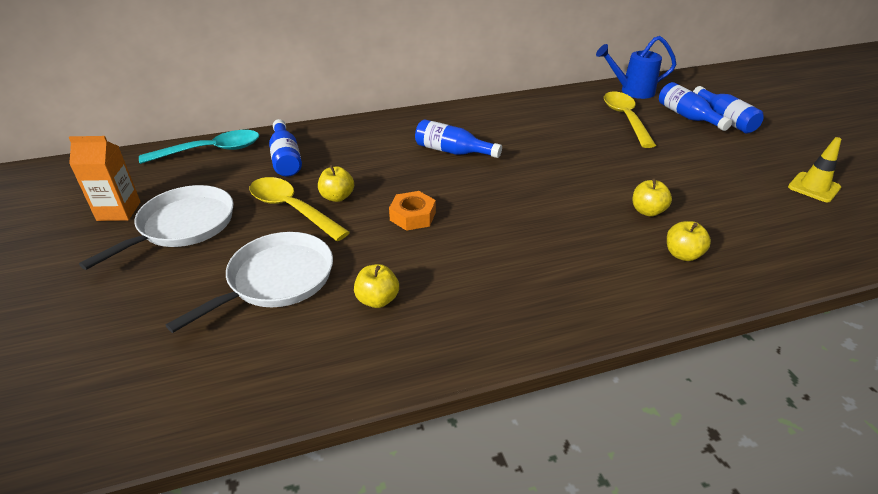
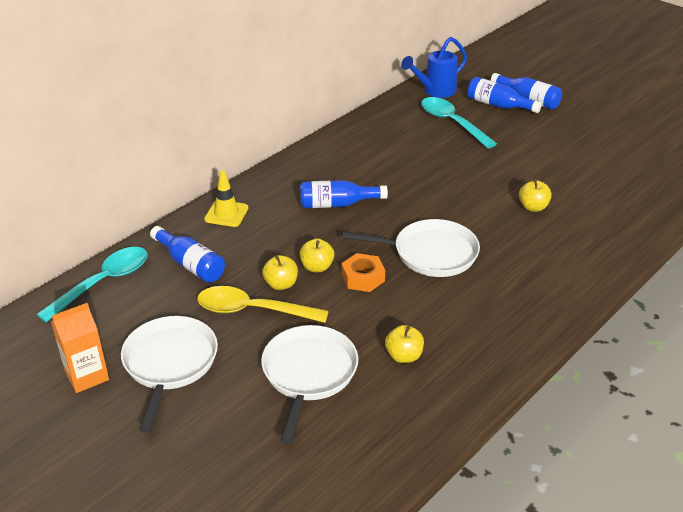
camera: 30 degrees left, 0 degrees up
yellow spoon [604,91,656,148] -> turquoise spoon [421,97,497,149]
yellow apple [667,221,711,261] -> yellow apple moved to [300,238,335,272]
yellow traffic cone [788,137,841,202] -> yellow traffic cone moved to [204,170,249,227]
none -> white pan [342,219,480,277]

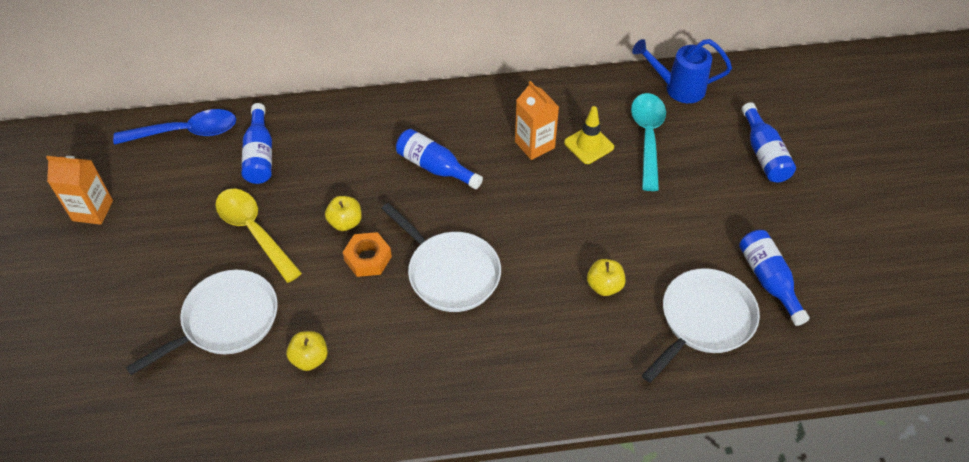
camera: 40 degrees right, 15 degrees up
turquoise spoon [36,247,148,323] -> blue spoon [113,109,236,145]
white pan [121,316,218,433] -> white pan moved to [642,268,760,383]
yellow traffic cone [204,170,249,227] -> yellow traffic cone moved to [564,106,614,164]
yellow apple [262,255,298,290] -> none
blue bottle [467,77,542,113] -> blue bottle moved to [739,230,810,326]
none -> orange carton [515,81,559,160]

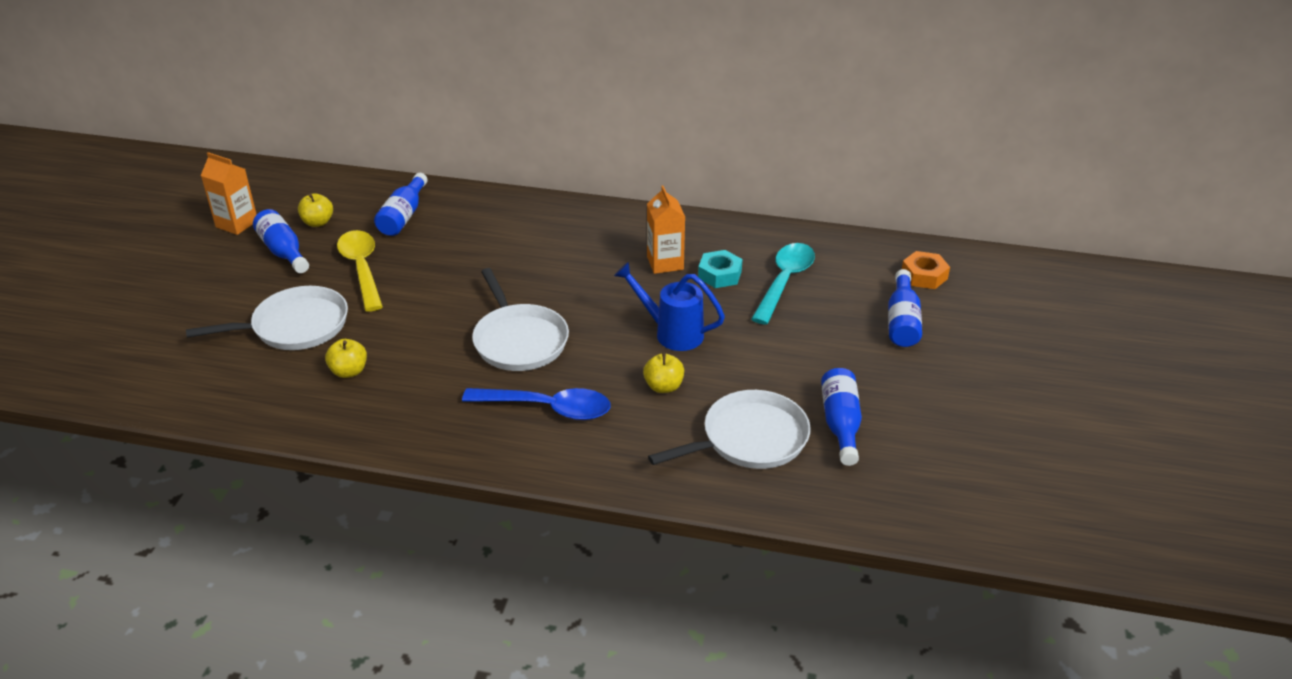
camera: 20 degrees right, 15 degrees down
blue spoon [113,109,236,145] -> blue spoon moved to [462,388,611,420]
yellow apple [325,196,362,231] -> yellow apple moved to [298,193,333,227]
orange nut [343,232,392,277] -> orange nut moved to [902,251,950,289]
blue bottle [396,129,483,189] -> blue bottle moved to [253,209,309,273]
yellow traffic cone [564,106,614,164] -> turquoise nut [698,250,742,288]
blue watering can [632,39,732,103] -> blue watering can moved to [614,262,725,351]

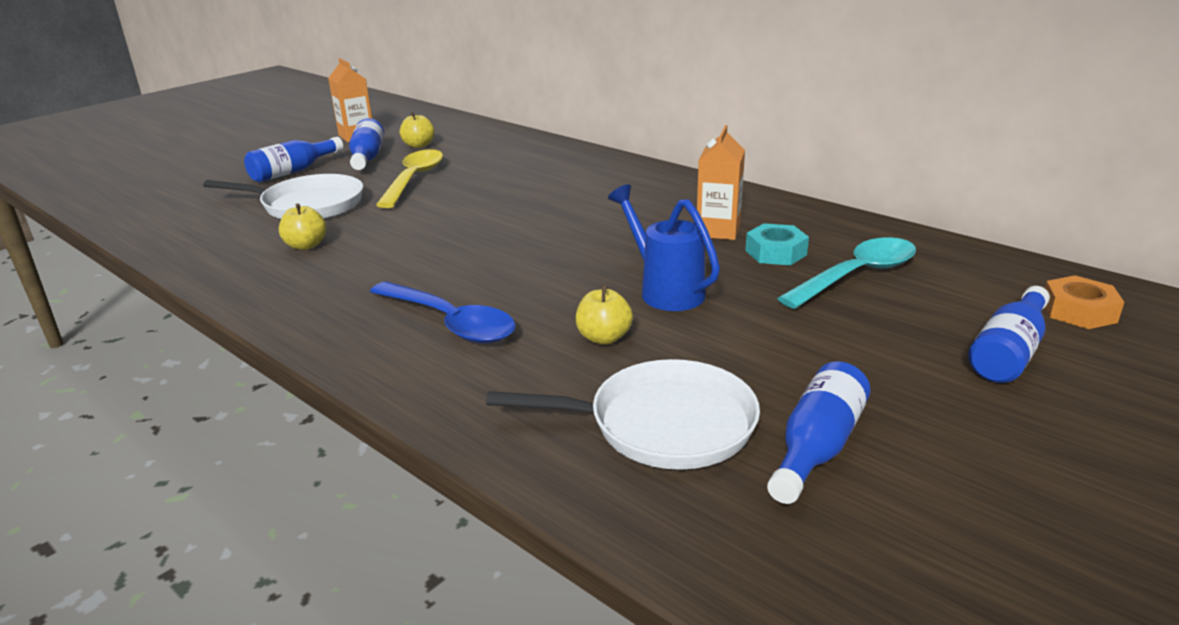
camera: 30 degrees right, 10 degrees down
blue bottle [374,173,428,236] -> blue bottle moved to [244,137,343,182]
white pan [472,268,569,371] -> none

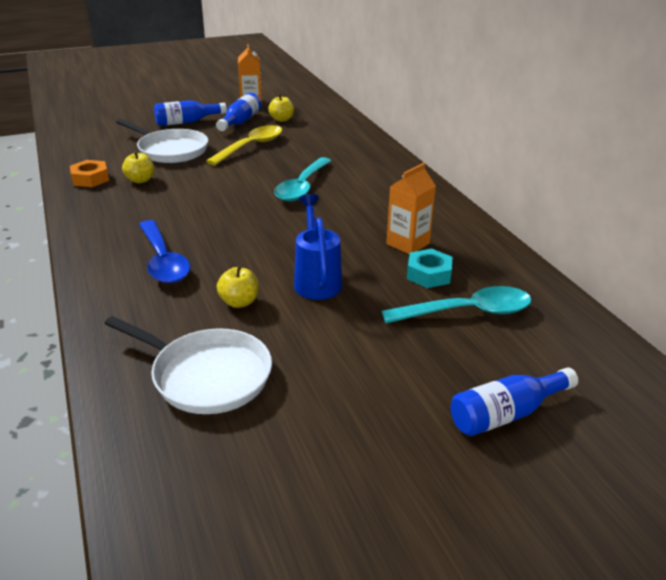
camera: 25 degrees right, 5 degrees up
blue bottle [767,361,871,504] -> none
orange nut [1045,275,1124,329] -> orange nut moved to [70,160,109,187]
none -> turquoise spoon [274,157,332,202]

